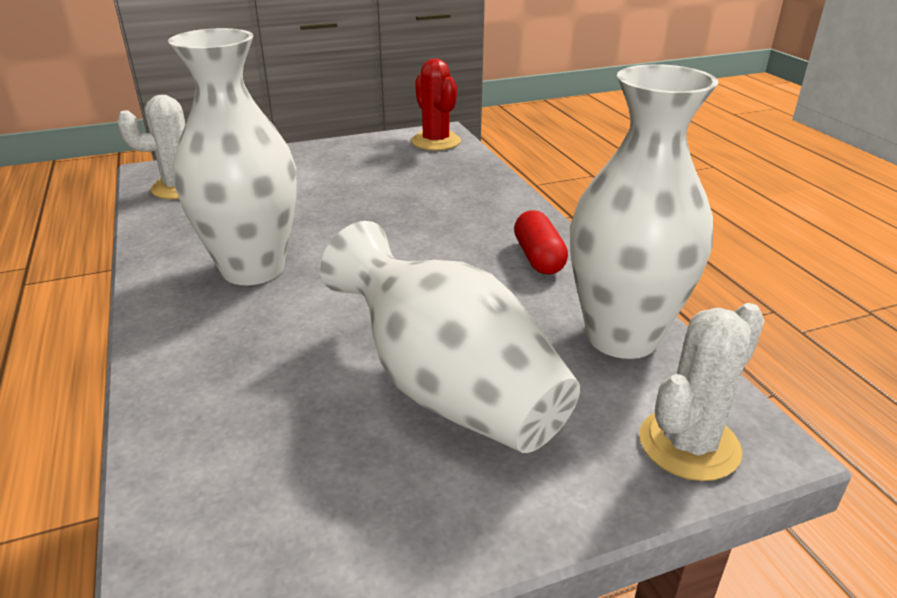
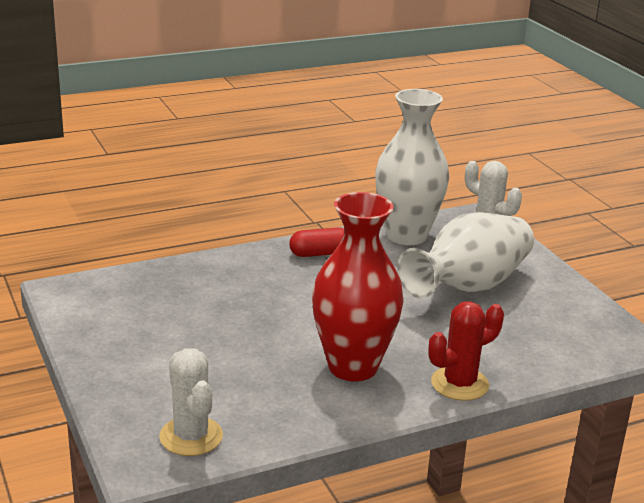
camera: 95 degrees left, 5 degrees down
white vase [168,28,297,285] -> red vase [312,192,404,381]
red cactus [411,59,461,150] -> red cactus moved to [429,301,504,401]

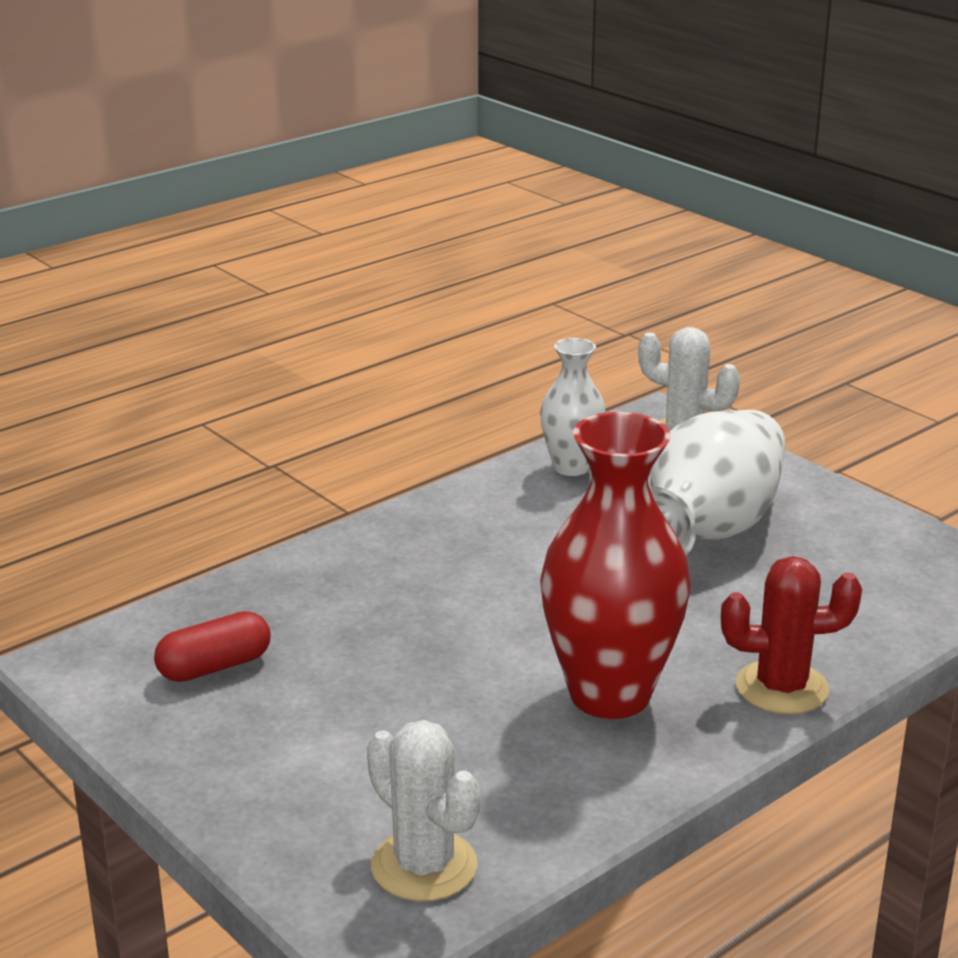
camera: 15 degrees left, 0 degrees up
red capsule [289,227,345,257] -> red capsule moved to [154,611,271,682]
white vase [375,89,449,245] -> white vase [540,338,606,476], size x0.56
red cactus [429,301,504,401] -> red cactus turned 45 degrees clockwise [721,556,862,715]

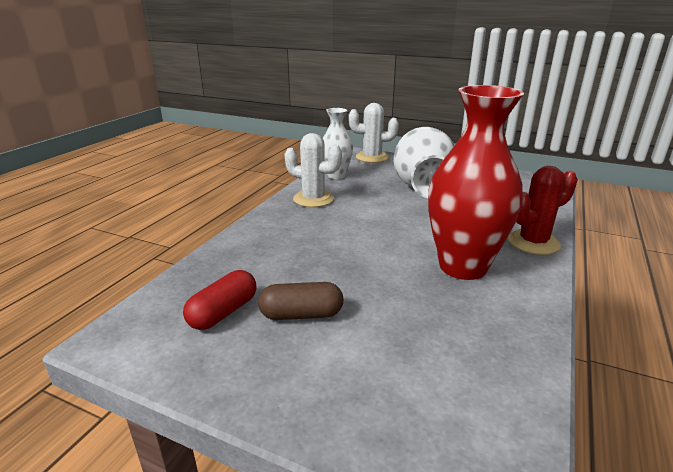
camera: 25 degrees left, 0 degrees up
white cactus [367,720,481,902] -> white cactus moved to [285,133,342,207]
none -> brown capsule [258,282,344,320]

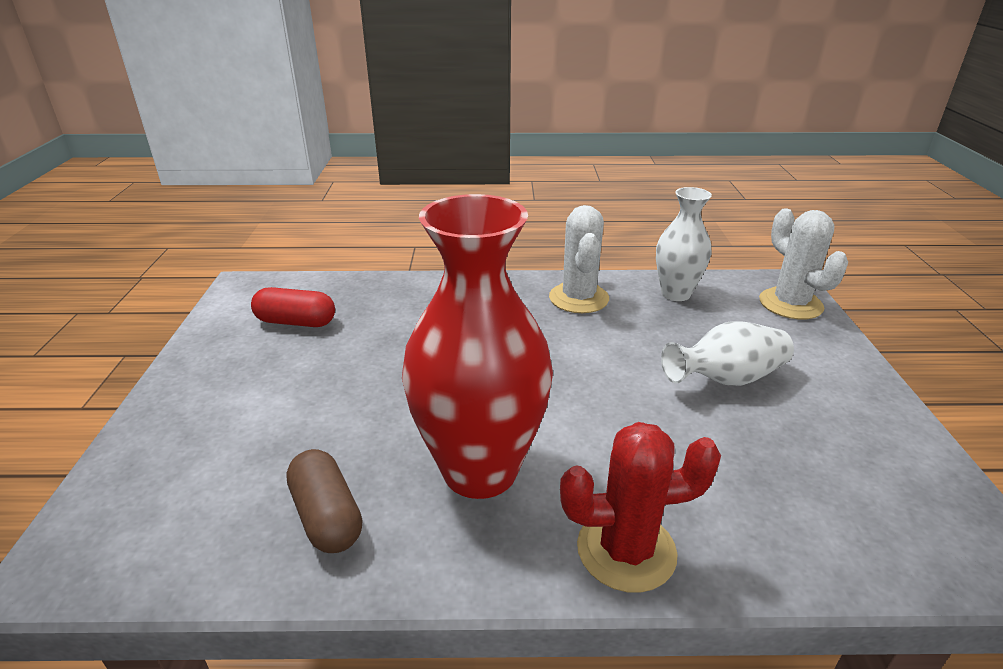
camera: 65 degrees right, 5 degrees up
brown capsule [258,282,344,320] -> brown capsule moved to [286,449,362,553]
white vase [394,127,454,198] -> white vase [661,321,794,386], size x0.56
red cactus [508,166,578,255] -> red cactus turned 45 degrees counterclockwise [560,422,721,593]

